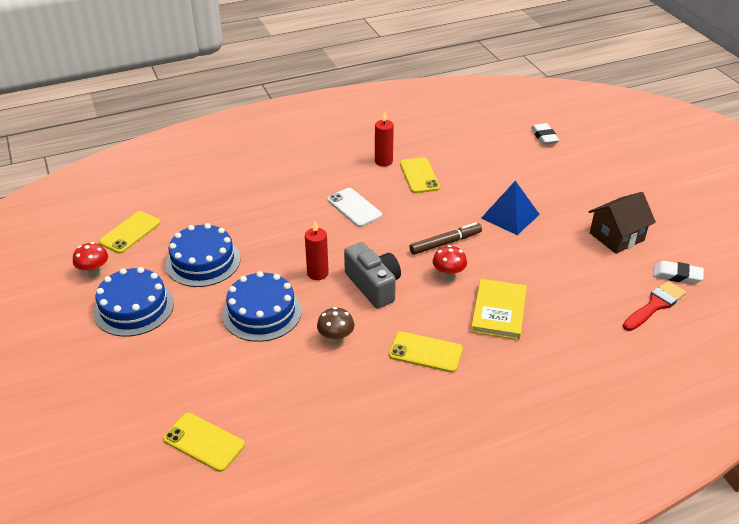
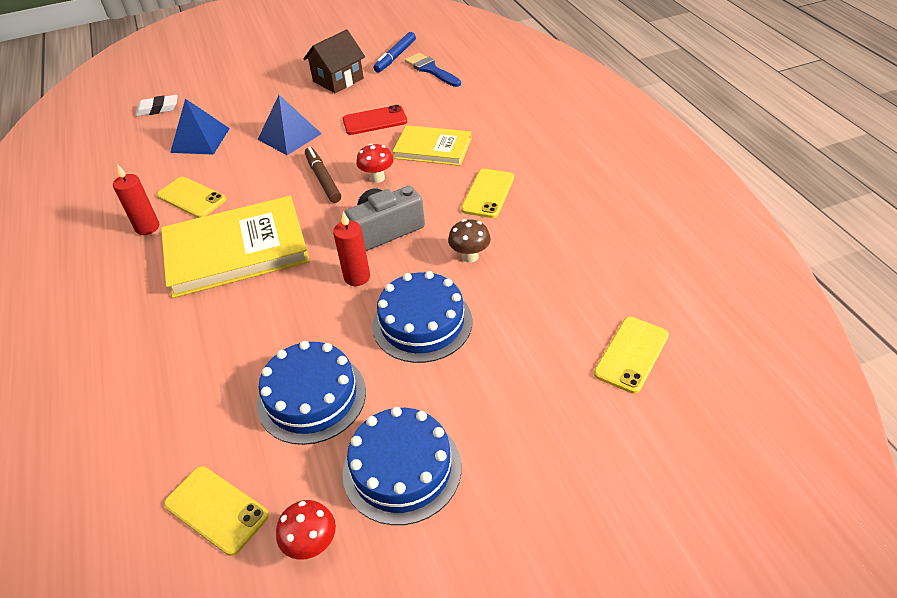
camera: 85 degrees left, 5 degrees up
white phone [328,188,382,227] -> yellow book [161,196,310,298]
yellow phone [400,157,440,193] -> yellow phone turned 45 degrees clockwise [157,177,226,218]
brown house [589,192,656,254] -> brown house turned 75 degrees clockwise [303,30,365,93]
red brush [623,281,686,331] -> blue brush [405,53,461,87]
white eraser [653,261,704,284] -> blue marker [374,32,416,73]
none -> blue pyramid [170,99,230,155]
none -> red phone [343,105,407,135]

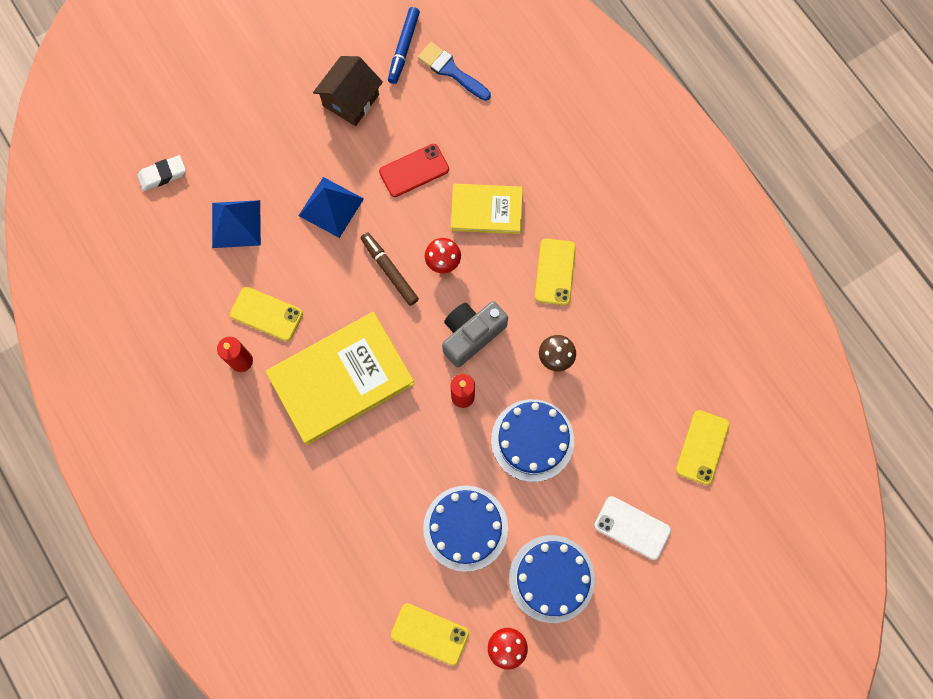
camera: 15 degrees left, 30 degrees up
none -> white phone [594,496,671,560]

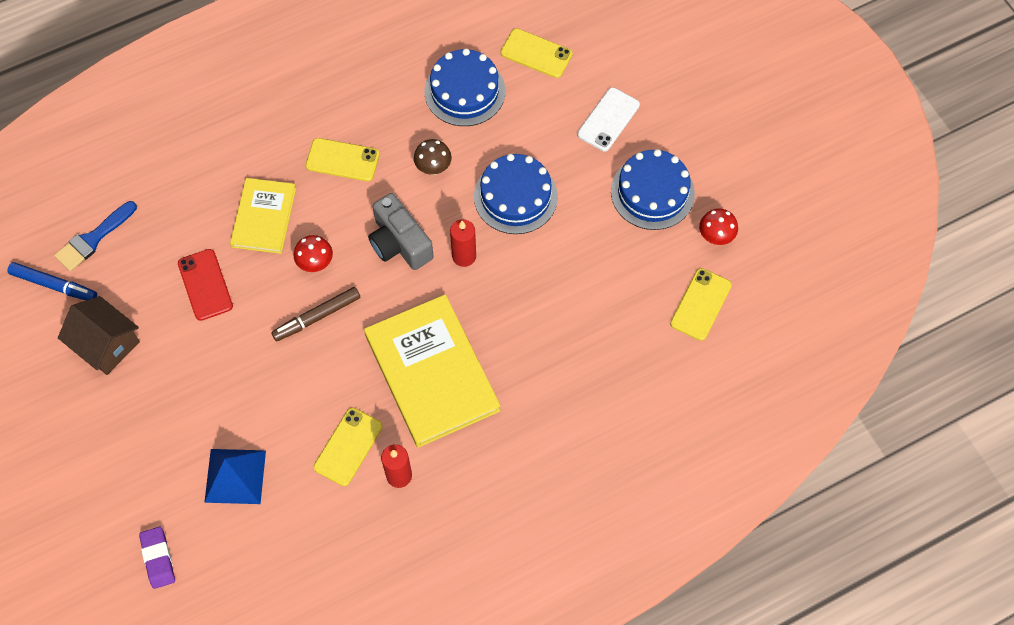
camera: 85 degrees left, 10 degrees down
white eraser [138,155,186,191] -> purple eraser [139,527,175,589]
blue pyramid [299,177,364,238] -> none
blue cake [423,486,508,572] -> blue cake moved to [425,49,505,126]

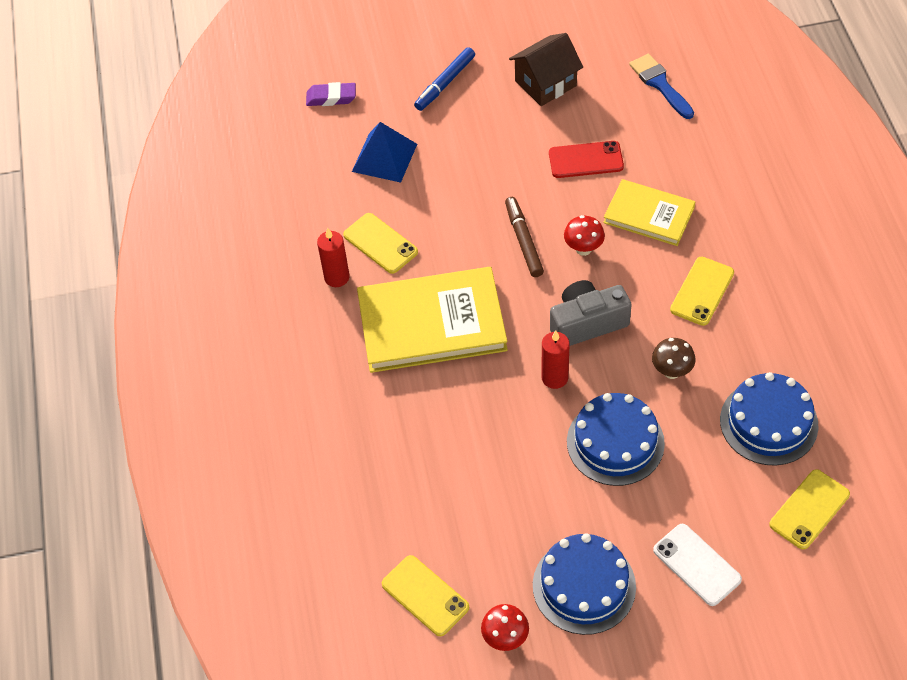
camera: 110 degrees right, 10 degrees down
blue marker [7,262,97,300] -> blue marker moved to [414,47,475,111]

